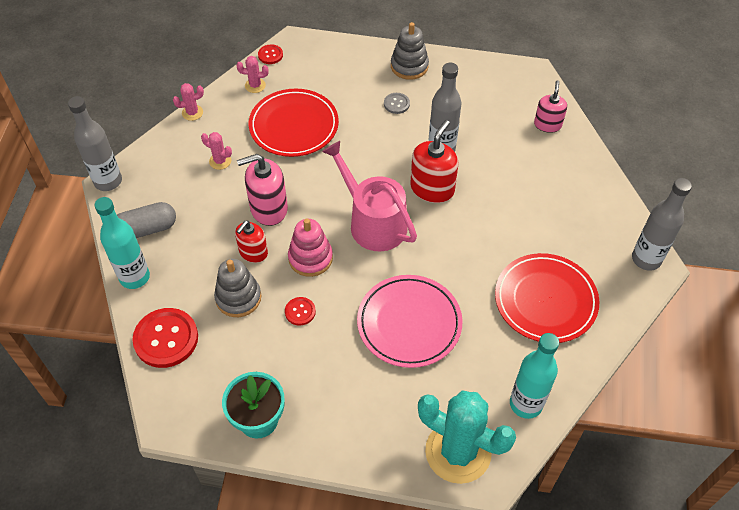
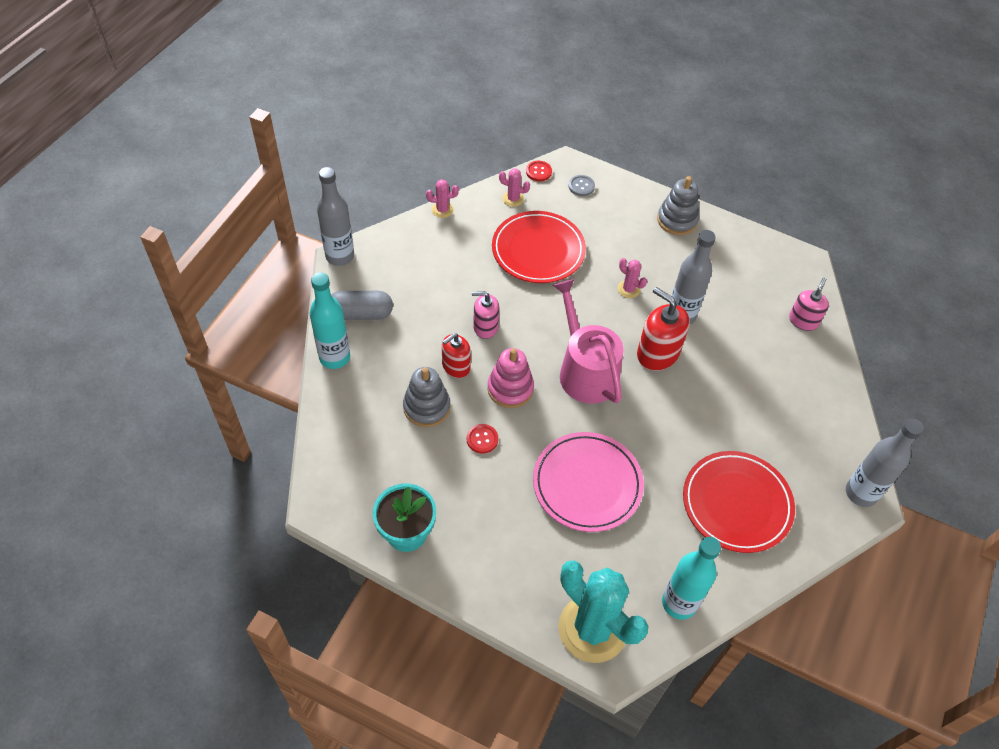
camera: 15 degrees right, 0 degrees up
red button [132,308,198,368] -> none
pink cactus [201,132,232,170] -> pink cactus moved to [618,258,647,298]
pink soap dispenser [237,154,288,226] -> pink soap dispenser [472,291,499,339], size x0.65
grey button [384,93,410,114] -> grey button moved to [569,175,595,196]
red soap dispenser [410,120,458,203] -> red soap dispenser turned 90 degrees counterclockwise [637,287,690,371]

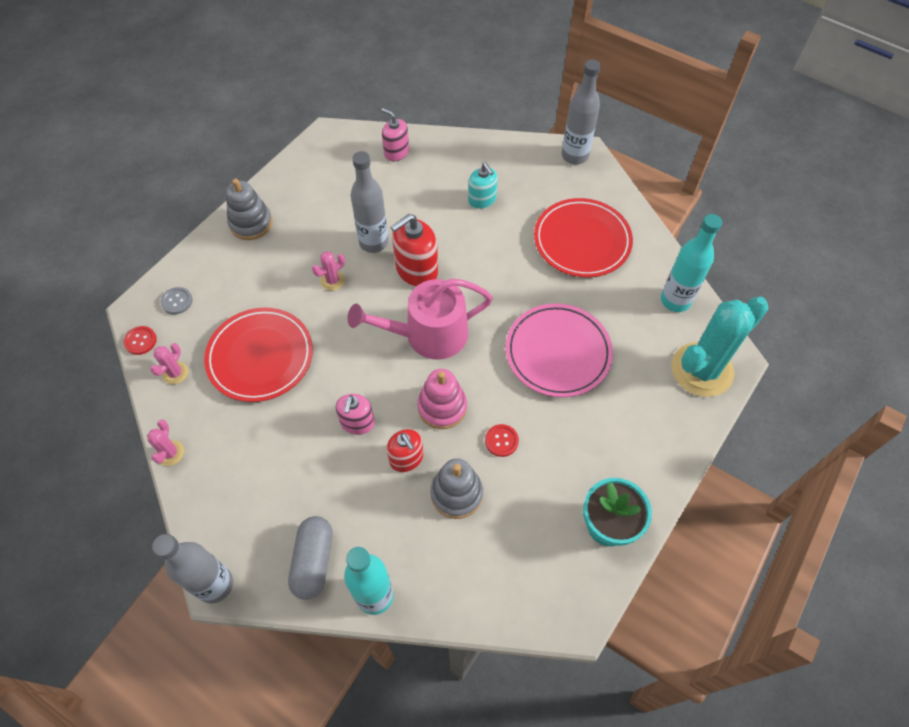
camera: 80 degrees left, 5 degrees up
none -> turquoise soap dispenser [468,163,498,209]

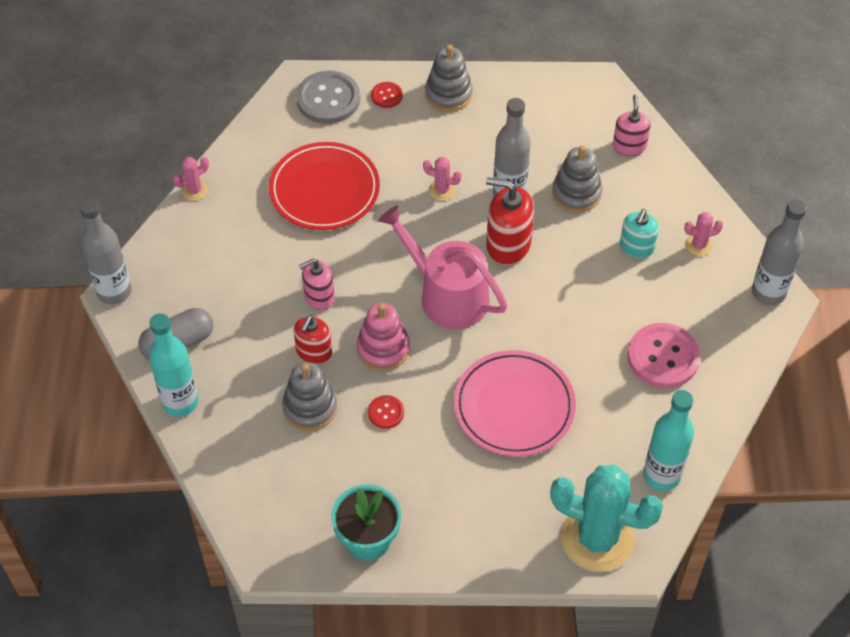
camera: 55 degrees right, 5 degrees down
red button [123,326,157,355] -> red button moved to [371,82,403,108]
pink cactus [150,343,189,384] -> pink cactus moved to [684,212,723,256]
grey button [161,287,192,315] -> grey button [296,71,360,124], size x2.03
red plate [534,198,633,277] -> pink button [628,323,701,388]
none -> grey stacking toy [552,145,602,213]

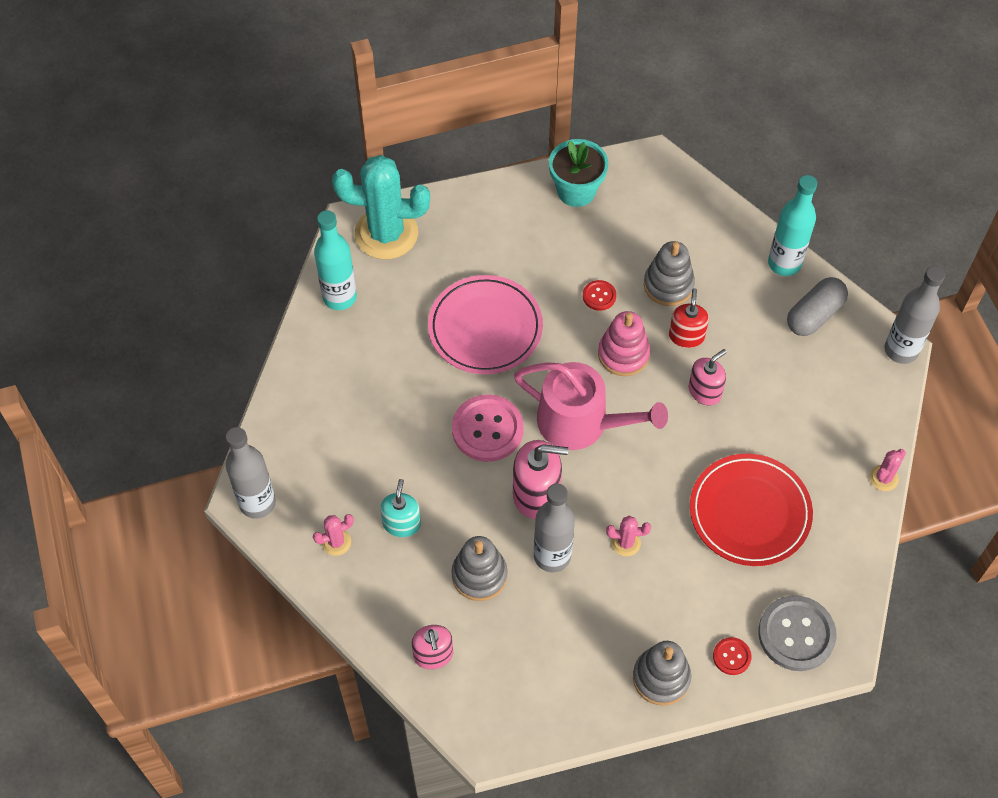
camera: 165 degrees right, 5 degrees up
red soap dispenser [486,177,534,265] -> pink soap dispenser [513,440,568,519]
pink button [628,323,701,388] -> pink button moved to [452,394,523,462]

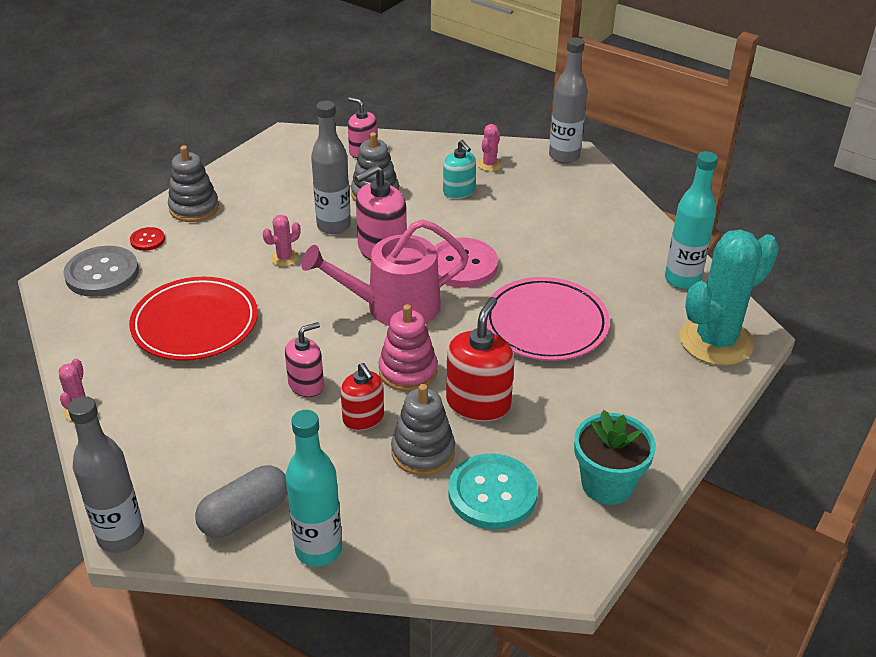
camera: 140 degrees right, 20 degrees down
red button [583,280,616,311] -> red soap dispenser [446,297,515,421]
pink soap dispenser [689,349,727,406] -> pink soap dispenser turned 135 degrees counterclockwise [285,322,324,397]
grey capsule [787,277,848,336] -> grey capsule turned 45 degrees clockwise [195,465,288,538]
none -> turquoise button [448,453,538,529]

